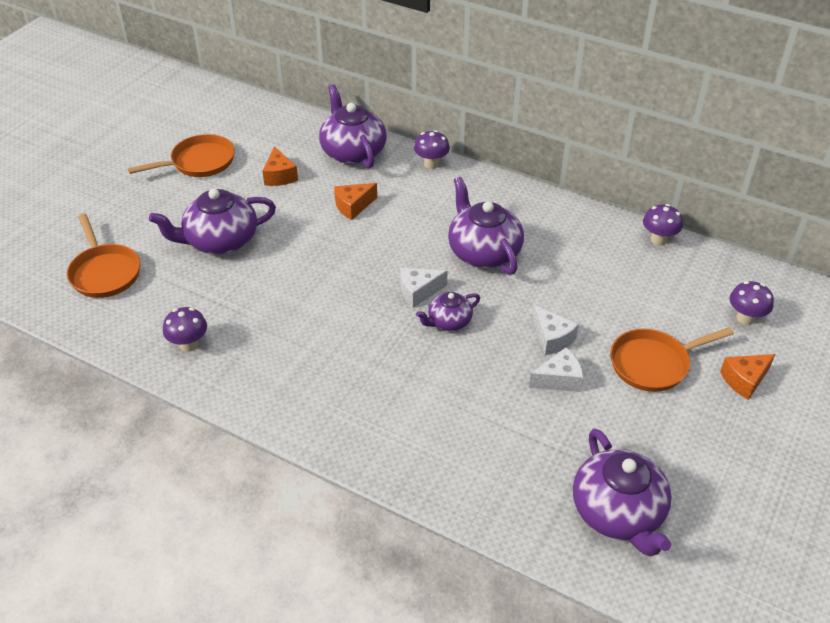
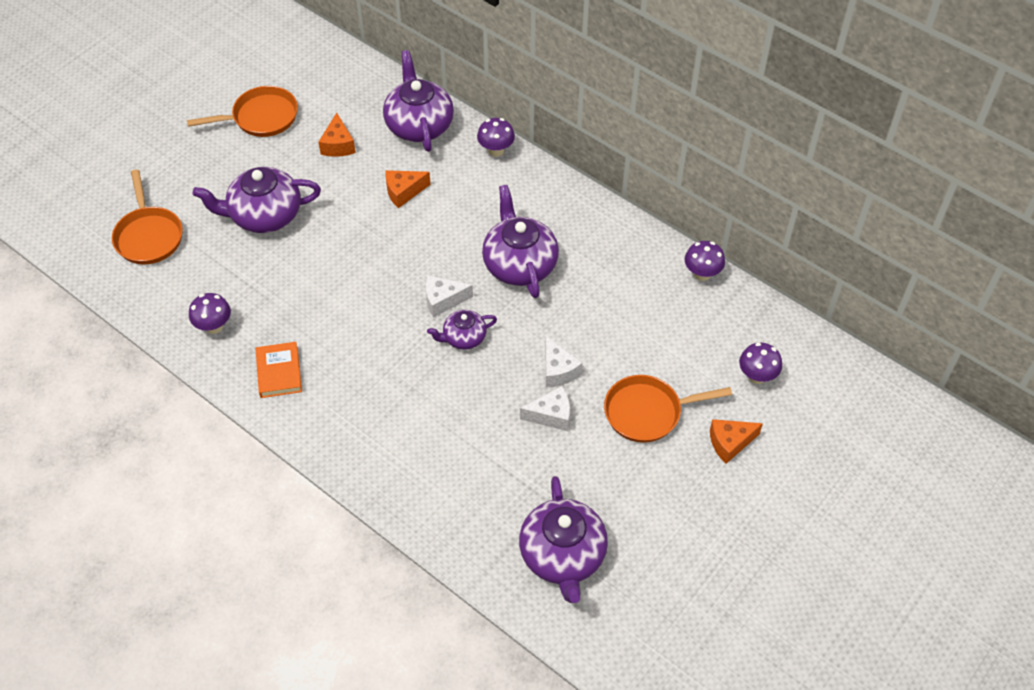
camera: 10 degrees right, 10 degrees up
none -> orange book [255,342,302,398]

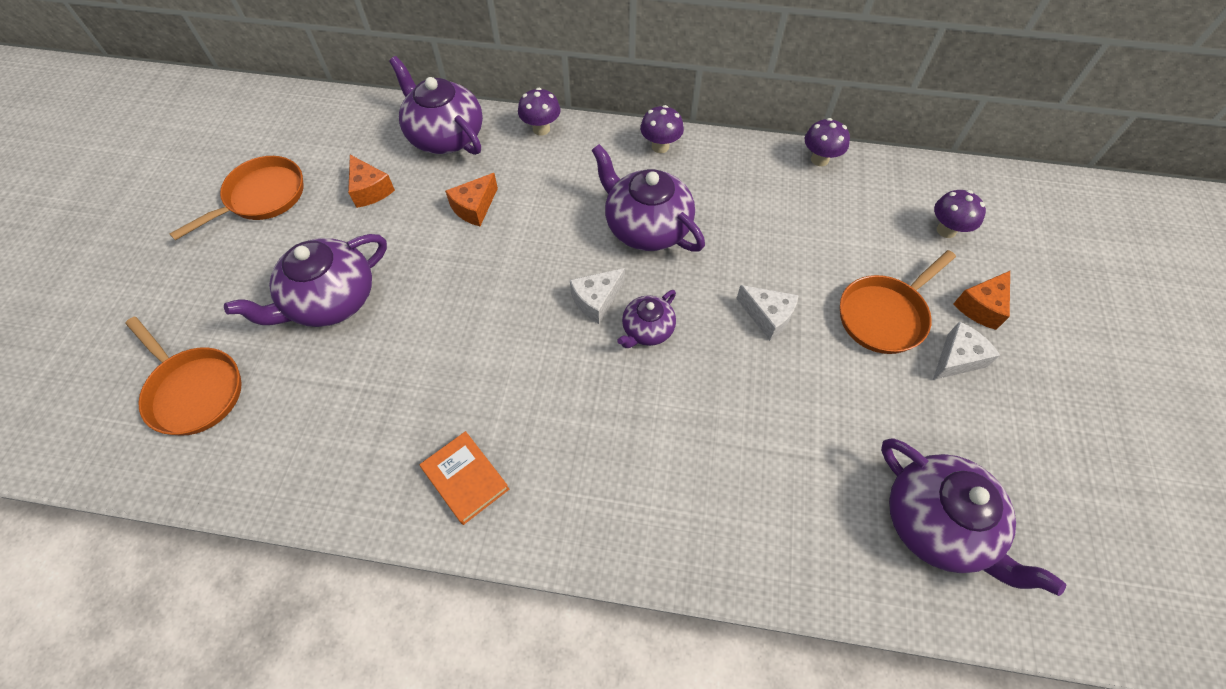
camera: 30 degrees left, 5 degrees up
purple mushroom [189,293,231,334] -> purple mushroom moved to [640,105,684,153]
white cheese [520,386,570,431] -> white cheese moved to [933,322,1000,380]

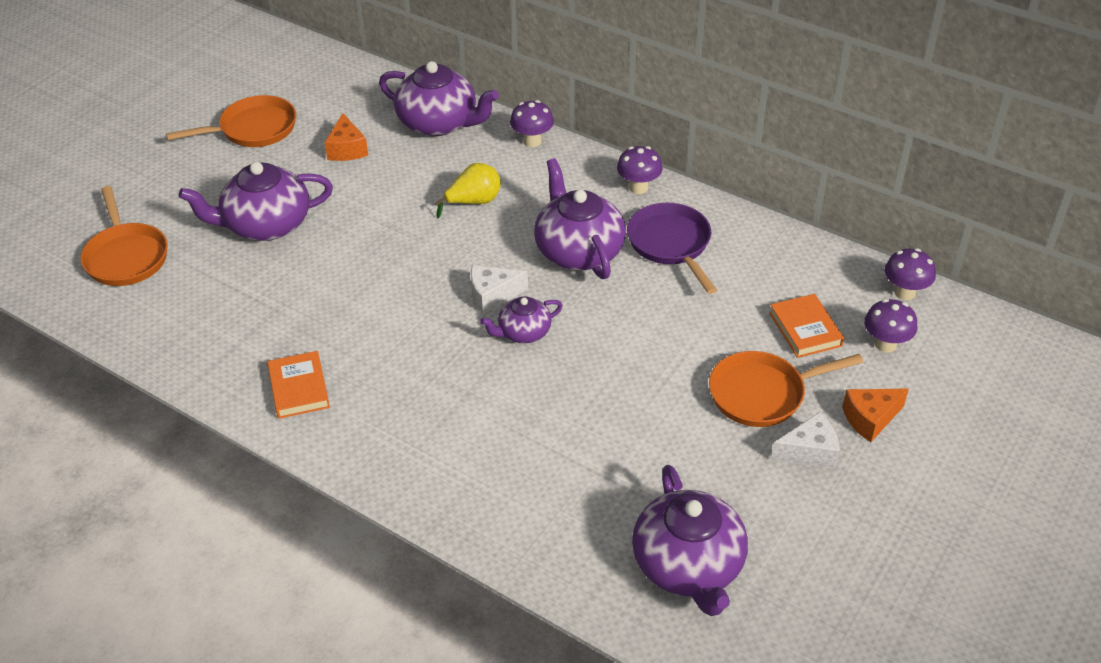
camera: 25 degrees right, 15 degrees down
purple teapot [389,56,483,155] -> purple teapot turned 135 degrees clockwise [379,61,499,136]
orange cheese [445,173,498,226] -> none
white cheese [736,285,799,341] -> none
purple mushroom [805,118,850,166] -> purple mushroom moved to [885,248,936,300]
none -> yellow pear [435,163,501,219]
none -> purple pan [627,203,717,294]
none -> orange book [769,294,844,358]

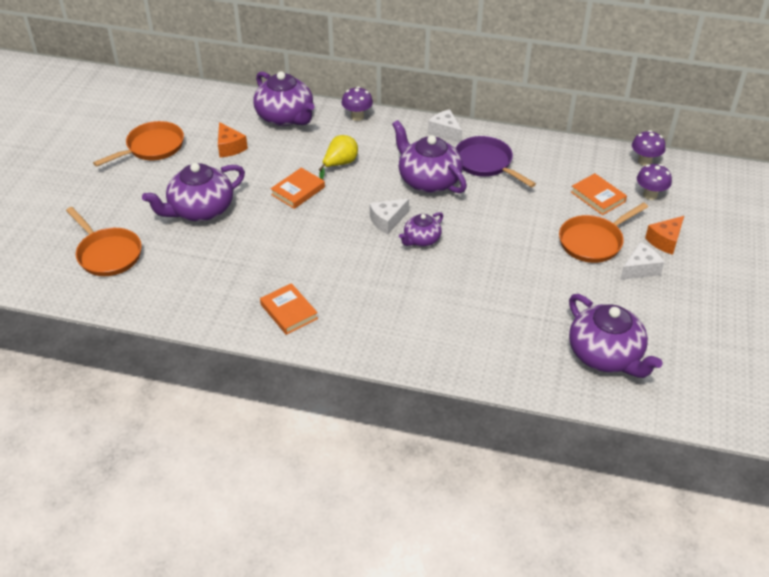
camera: 20 degrees left, 0 degrees up
purple teapot [379,61,499,136] -> purple teapot turned 45 degrees clockwise [254,71,315,126]
purple mushroom [617,146,663,194] -> white cheese [428,109,462,143]
none -> orange book [270,168,325,209]

